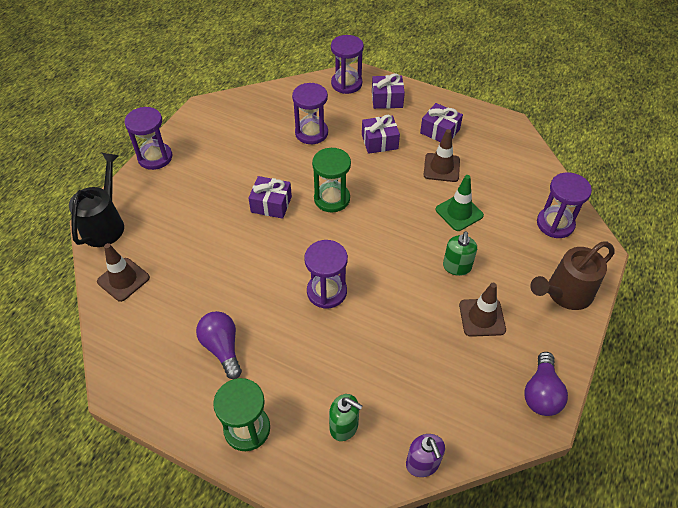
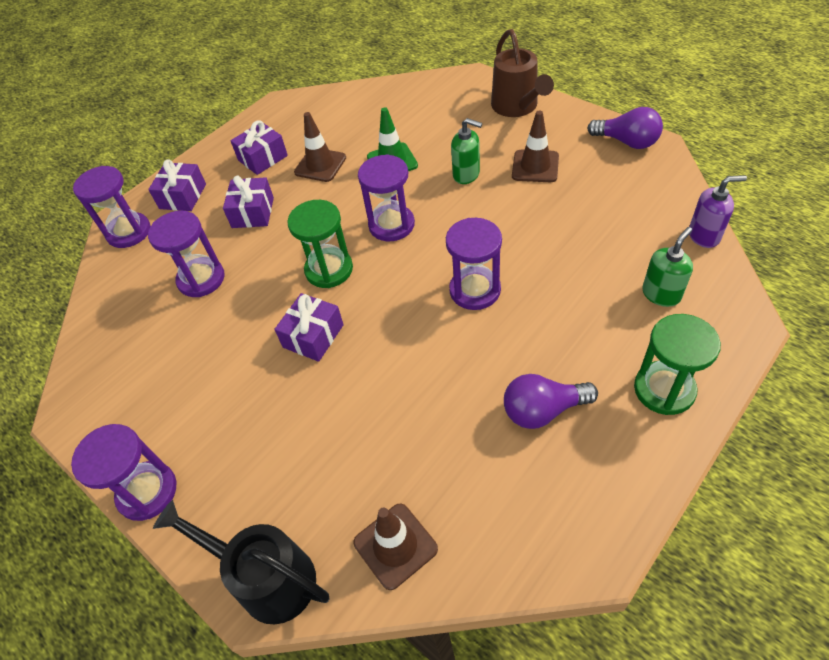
camera: 70 degrees left, 0 degrees up
purple hourglass [537,172,592,238] -> purple hourglass moved to [358,154,415,241]

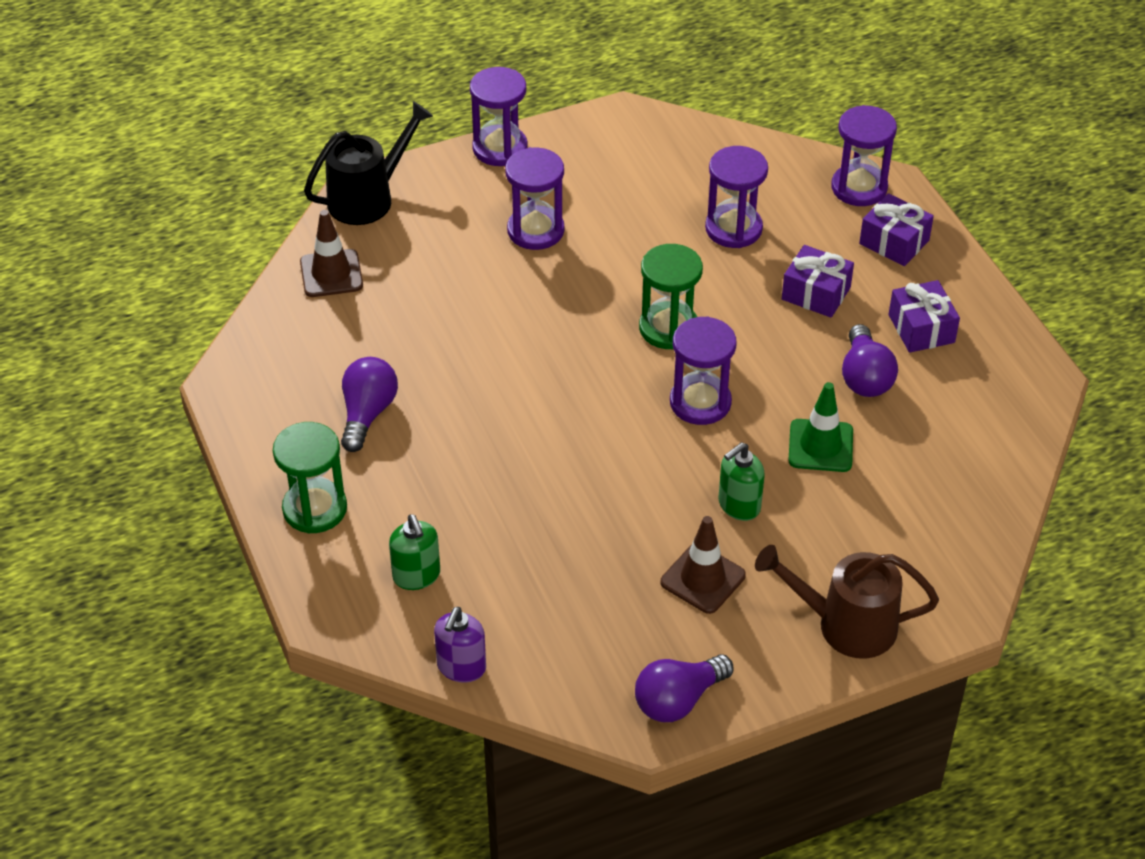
camera: 110 degrees right, 5 degrees down
purple gift [274,293,344,362] -> none
brown traffic cone [294,112,346,182] -> purple light bulb [842,324,898,397]
purple hourglass [446,218,502,310] -> purple hourglass moved to [505,147,564,250]

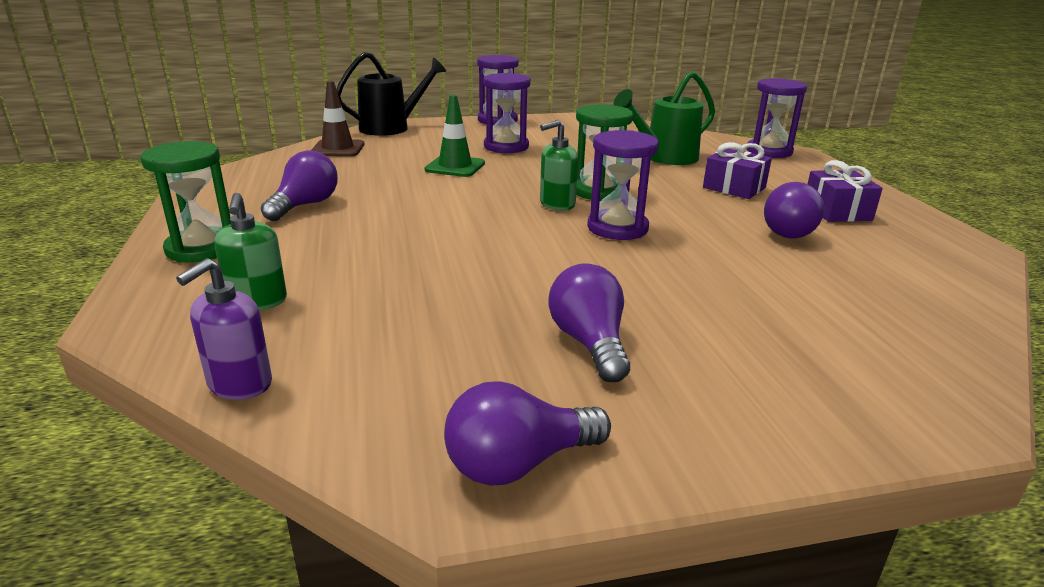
camera: 10 degrees right, 20 degrees down
brown traffic cone [661,516,746,614] -> purple light bulb [548,263,630,382]
purple hourglass [705,146,768,248] -> green watering can [614,71,715,165]
green soap dispenser [718,442,765,521] -> green soap dispenser moved to [540,120,578,210]
brown watering can [755,545,939,659] -> none
green traffic cone [788,382,853,472] -> green traffic cone moved to [425,95,485,177]
purple gift [859,193,934,266] -> none

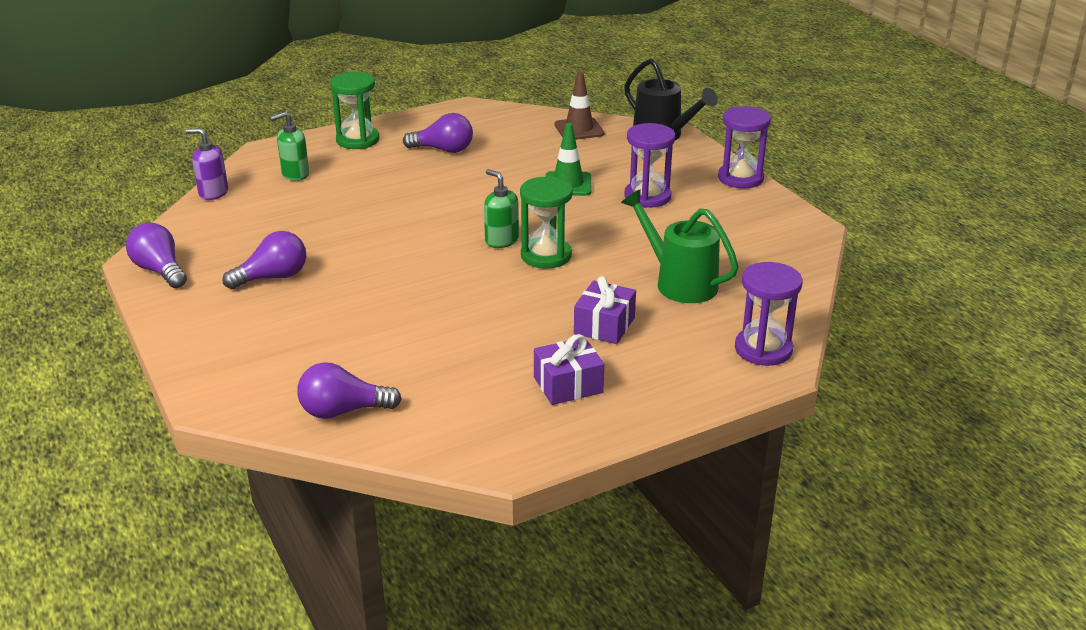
camera: 75 degrees right, 5 degrees up
purple hourglass [587,130,659,240] -> none
purple light bulb [764,182,824,239] -> purple light bulb moved to [297,362,402,419]

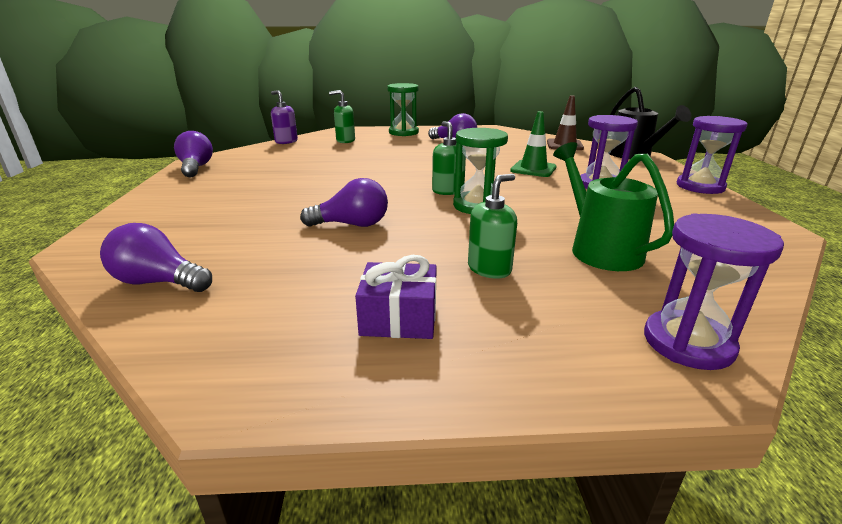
camera: 25 degrees right, 5 degrees down
purple light bulb [222,231,306,289] -> purple light bulb moved to [300,178,388,227]
purple gift [574,276,636,344] -> green soap dispenser [468,174,517,279]

